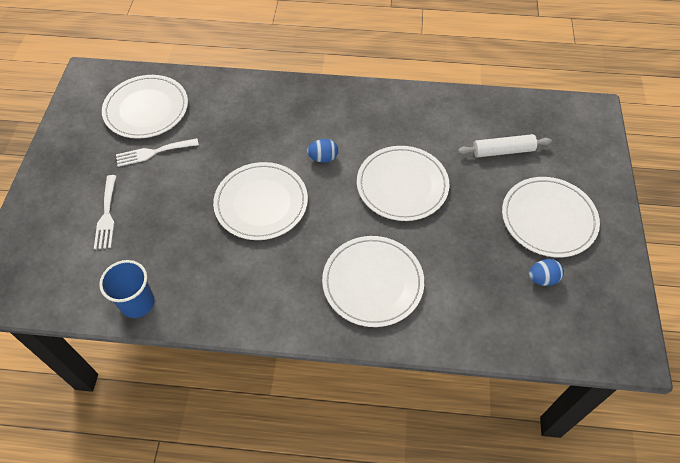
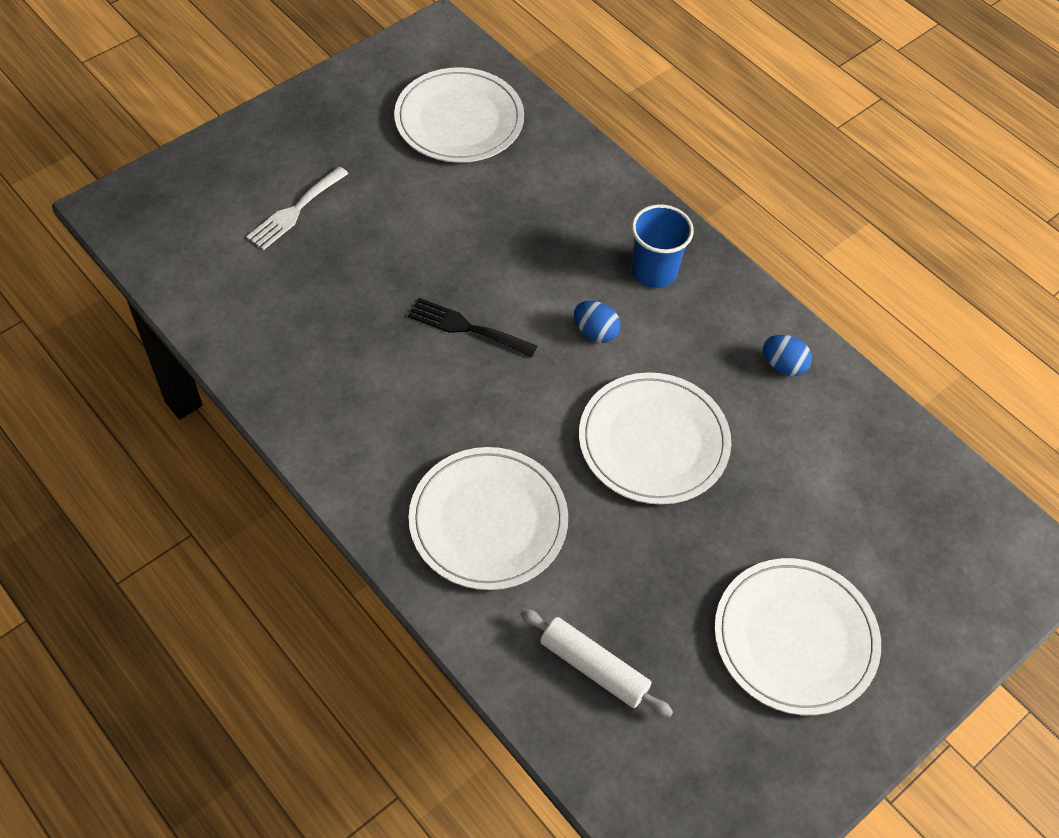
camera: 40 degrees right, 0 degrees up
blue cup [99,260,155,318] -> blue cup moved to [631,204,694,288]
white fork [116,138,199,167] -> none
white plate [213,162,308,240] -> black fork [408,298,537,357]
white rolling pin [458,134,552,157] -> white rolling pin moved to [521,609,673,718]
blue egg [529,259,564,286] -> blue egg moved to [763,335,812,376]

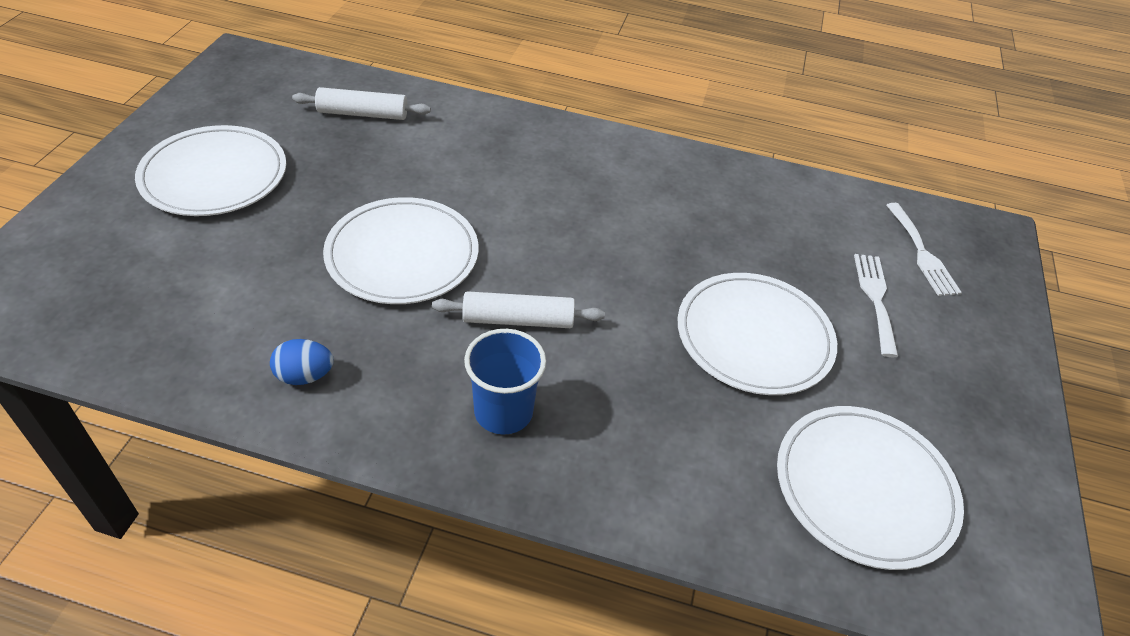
camera: 145 degrees right, 10 degrees down
black fork [408,298,537,357] -> none
white plate [409,447,568,590] -> white plate moved to [678,273,837,395]
blue egg [574,301,621,343] -> white rolling pin [432,291,605,328]
none -> white fork [886,203,962,296]

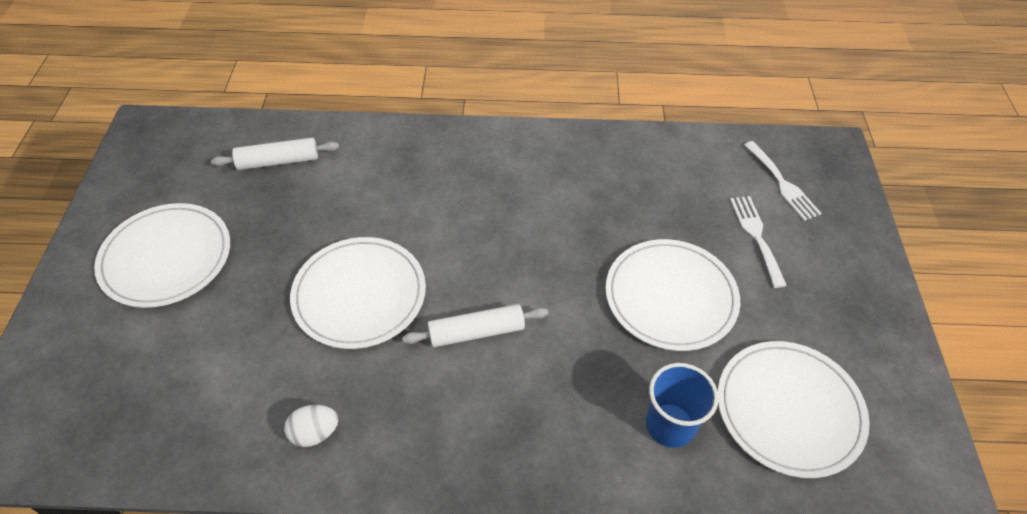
camera: 10 degrees left, 5 degrees up
blue egg [270,339,334,385] -> white egg [284,405,339,447]
blue cup [464,329,546,434] -> blue cup moved to [646,363,719,448]

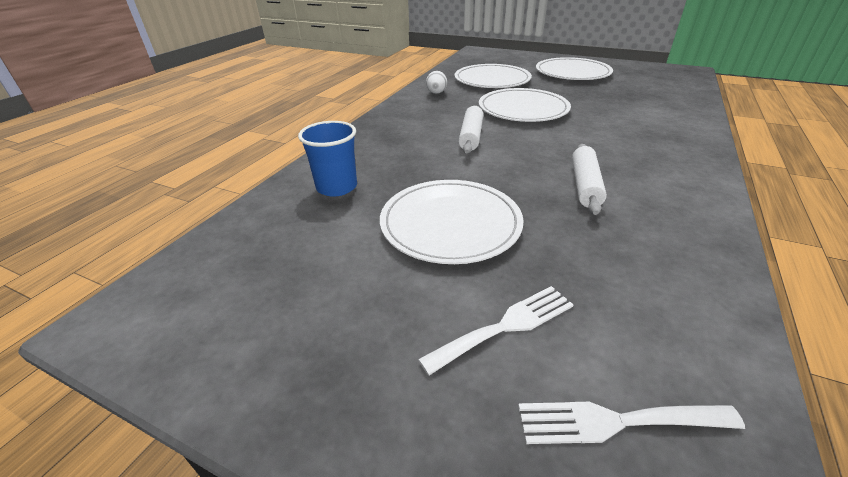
camera: 115 degrees right, 15 degrees down
white rolling pin [211,138,339,170] -> white rolling pin moved to [572,144,607,215]
white plate [718,341,870,478] -> white plate moved to [454,64,532,88]
white fork [730,196,787,288] -> white fork turned 45 degrees counterclockwise [418,286,573,375]

